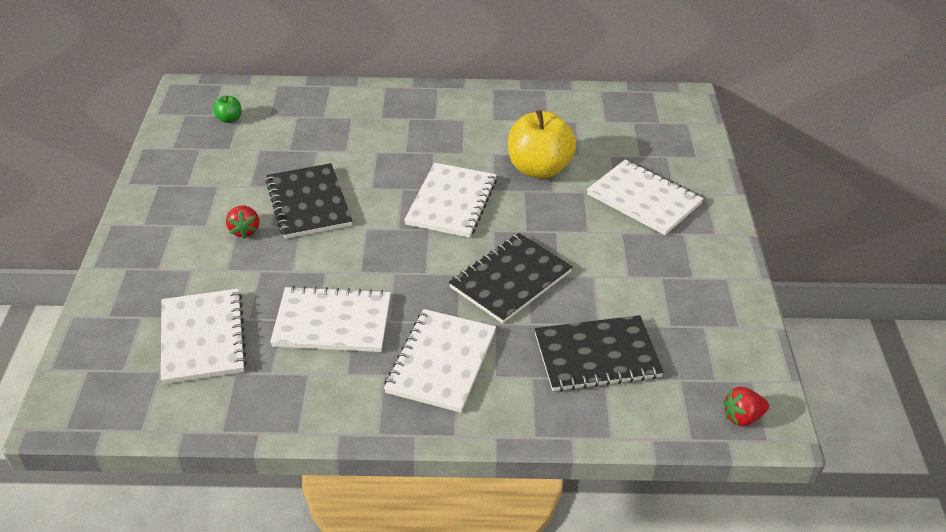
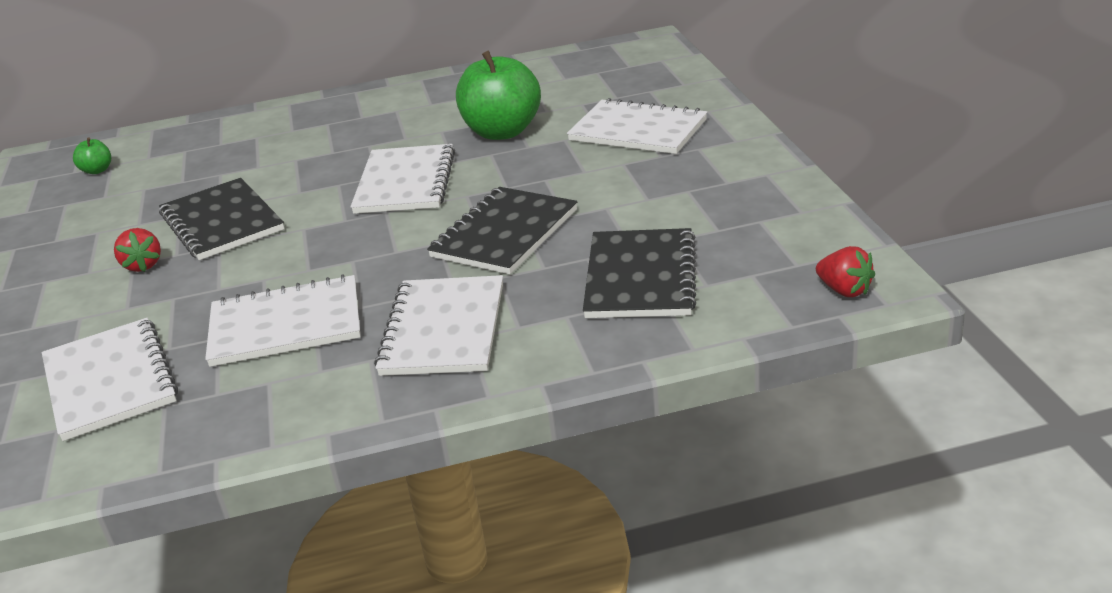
camera: 10 degrees left, 10 degrees down
yellow apple [508,110,577,179] -> green apple [456,51,541,140]
black notebook [534,315,664,392] -> black notebook turned 60 degrees counterclockwise [583,228,696,318]
red strawberry [723,387,769,426] -> red strawberry turned 105 degrees counterclockwise [816,246,875,297]

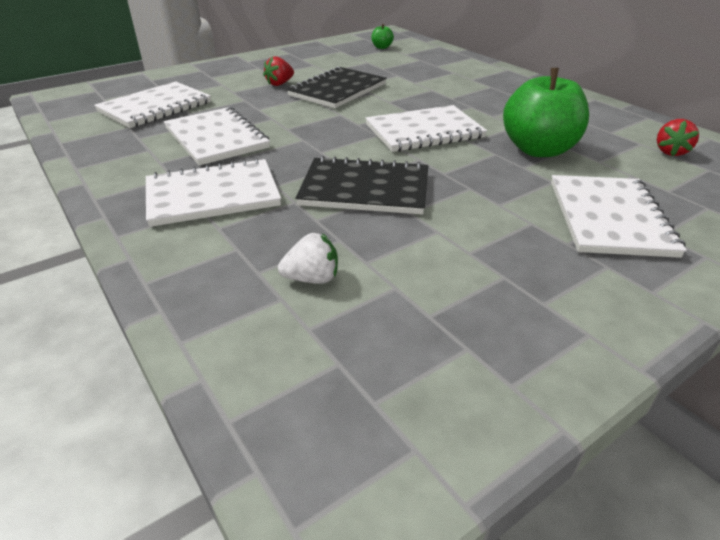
camera: 65 degrees right, 5 degrees up
black notebook [583,228,696,318] -> white strawberry [278,233,338,284]
red strawberry [816,246,875,297] -> red strawberry moved to [657,119,699,156]

